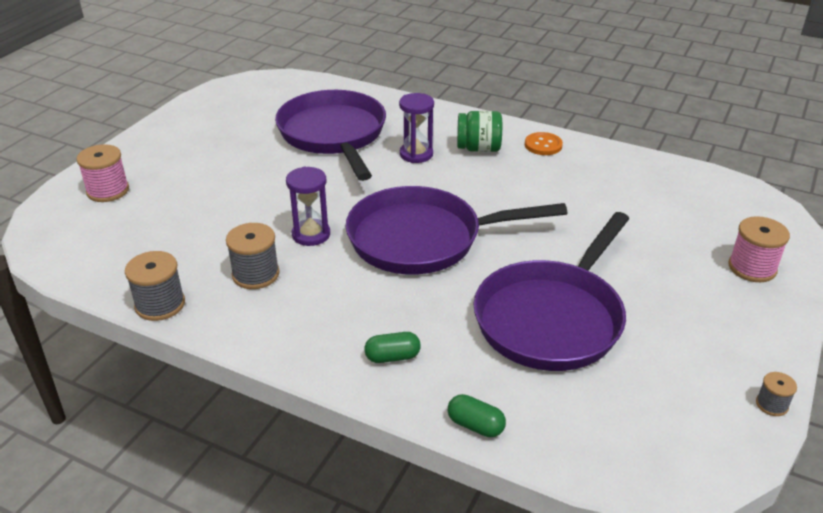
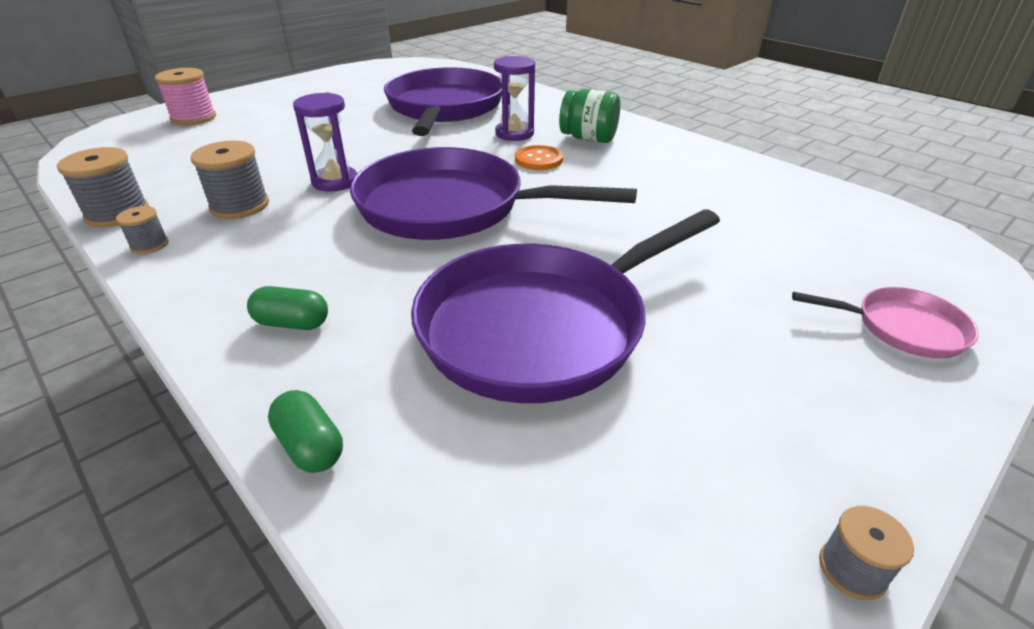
camera: 20 degrees right, 0 degrees up
orange button [525,132,563,155] -> orange button moved to [515,145,563,170]
pink spool [728,216,790,282] -> pink pan [792,287,979,359]
none -> grey spool [116,206,169,254]

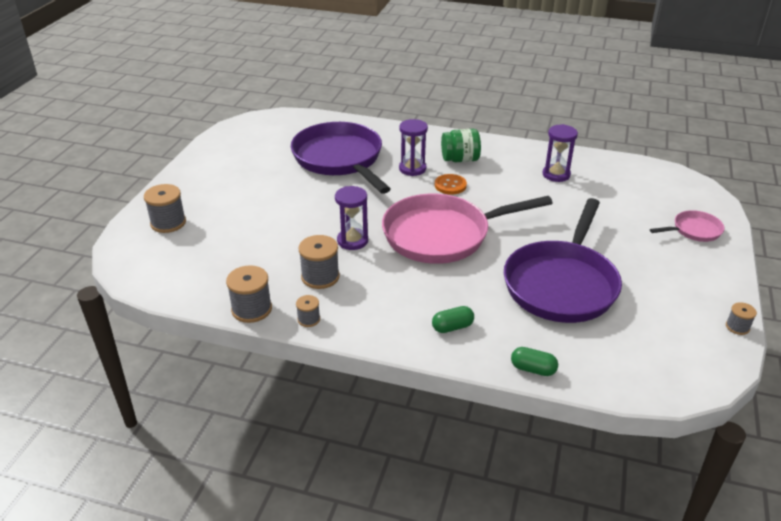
camera: 30 degrees left, 0 degrees up
pink spool [155,68,216,126] -> grey spool [144,184,186,233]
purple pan [350,147,637,240] -> pink pan [382,194,553,264]
none -> purple hourglass [542,124,578,182]

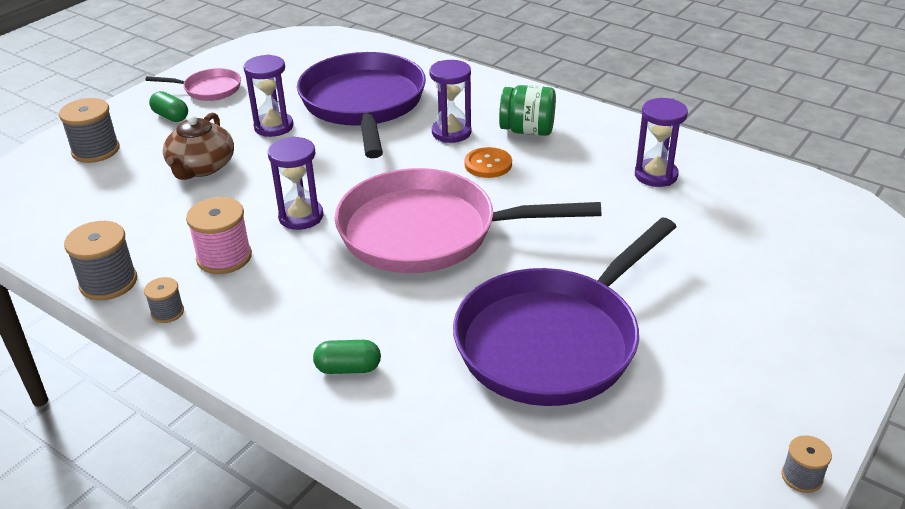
camera: 20 degrees right, 0 degrees up
grey spool [298,235,340,289] -> pink spool [186,197,252,274]
green capsule [511,347,558,376] -> green capsule moved to [149,91,188,122]
pink pan [650,210,725,242] -> pink pan moved to [146,68,241,101]
none -> brown teapot [163,113,234,180]
none -> purple hourglass [243,54,293,137]

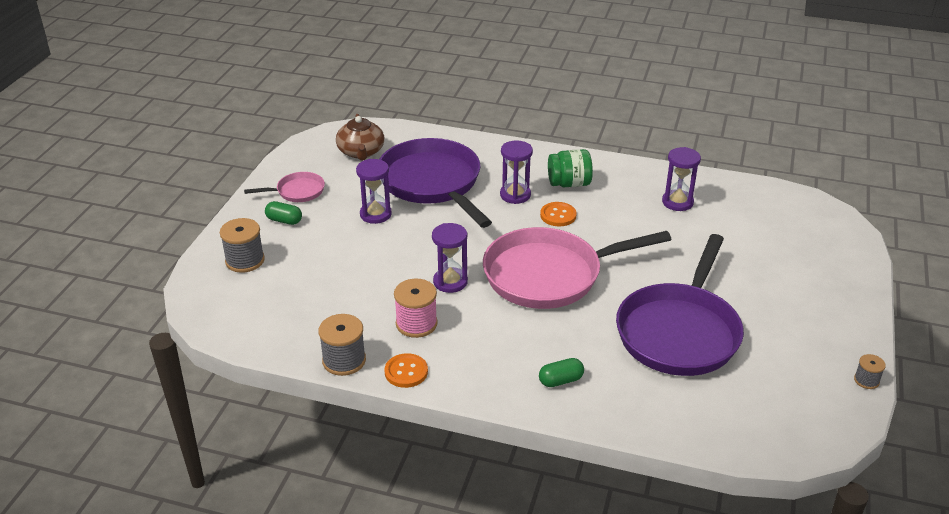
camera: 20 degrees left, 0 degrees up
grey spool [144,277,184,323] -> orange button [384,353,428,388]
brown teapot [163,113,234,180] -> brown teapot moved to [336,114,384,161]

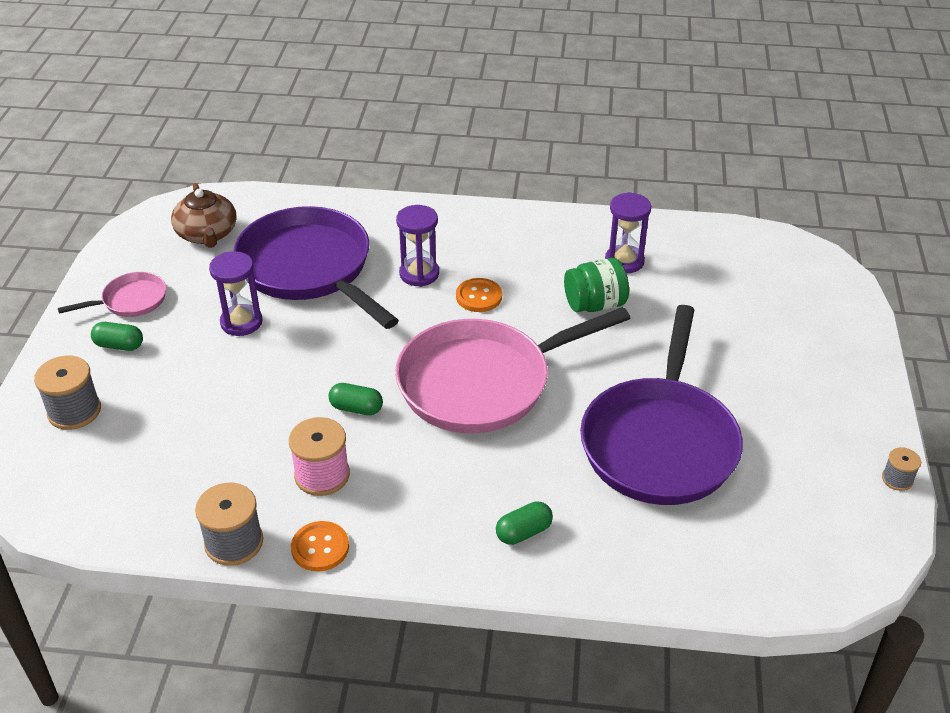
camera: 10 degrees left, 5 degrees up
purple hourglass [432,223,468,293] -> green capsule [328,383,383,415]
green jar [548,149,593,187] -> green jar moved to [564,258,629,312]

